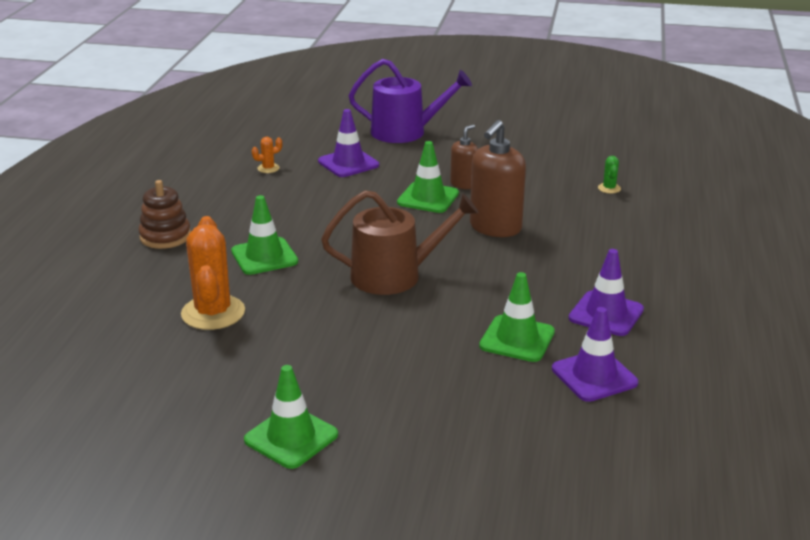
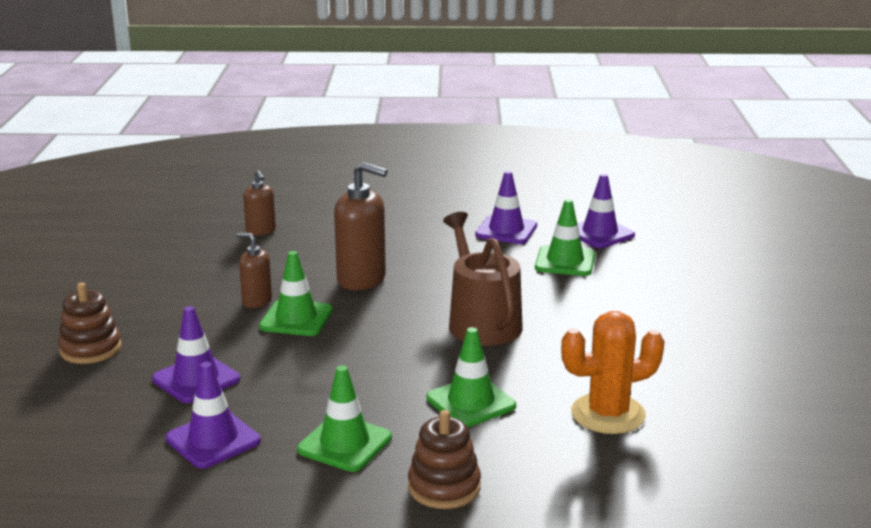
camera: 100 degrees left, 5 degrees down
green traffic cone [244,365,338,469] -> green traffic cone moved to [297,365,392,472]
orange cactus [252,137,282,173] -> purple traffic cone [166,362,261,468]
purple watering can [349,59,472,143] -> brown stacking toy [58,282,121,364]
green cactus [598,156,621,193] -> brown soap dispenser [243,171,276,236]

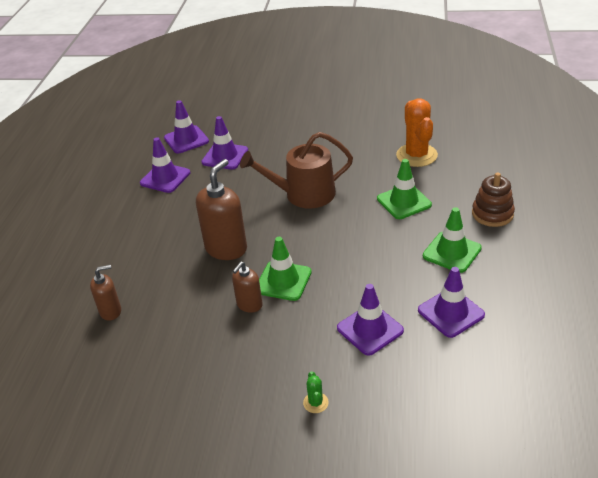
camera: 80 degrees left, 15 degrees up
brown stacking toy [58,282,121,364] -> green cactus [303,371,329,413]
green traffic cone [535,199,595,276] -> purple traffic cone [201,116,248,170]

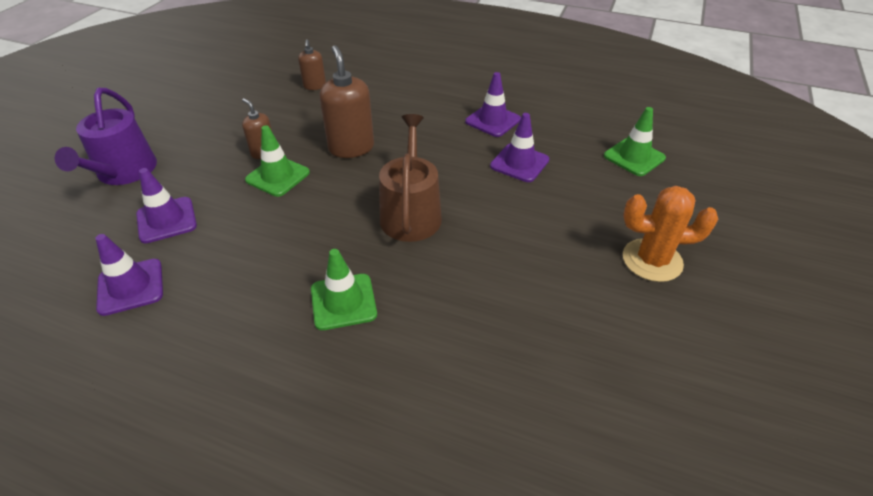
camera: 100 degrees right, 5 degrees up
purple traffic cone [164,100,209,153] -> none
brown soap dispenser [196,159,247,260] -> brown soap dispenser turned 150 degrees counterclockwise [319,45,374,158]
green cactus [303,371,329,413] -> purple watering can [55,88,157,185]
orange cactus [396,98,438,167] -> orange cactus moved to [623,186,718,282]
green traffic cone [423,207,482,273] -> green traffic cone moved to [604,107,666,176]
brown stacking toy [472,172,515,227] -> none

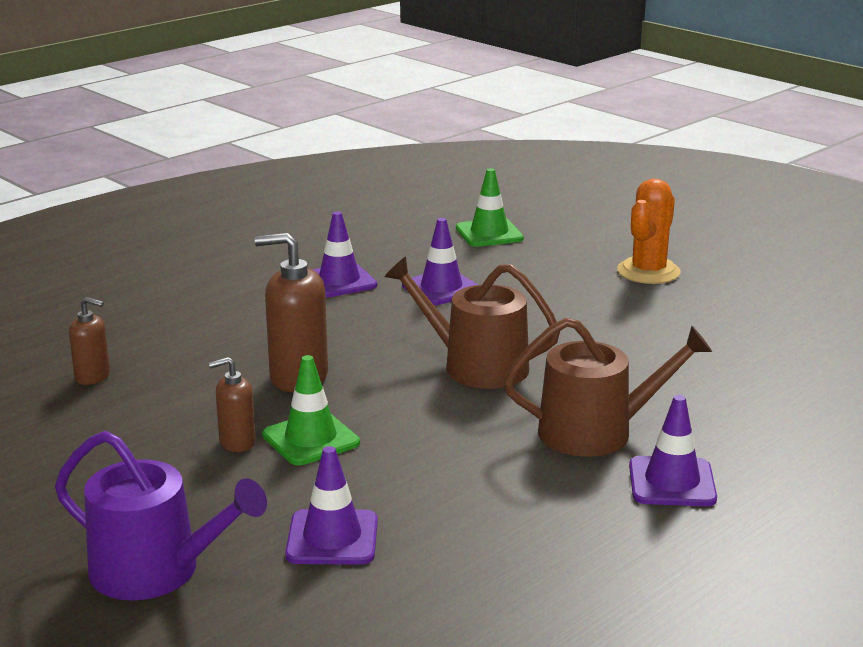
camera: 65 degrees left, 20 degrees down
purple traffic cone [95,234,163,316] -> purple traffic cone moved to [629,395,717,506]
green traffic cone [311,249,377,330] -> brown watering can [504,318,712,457]

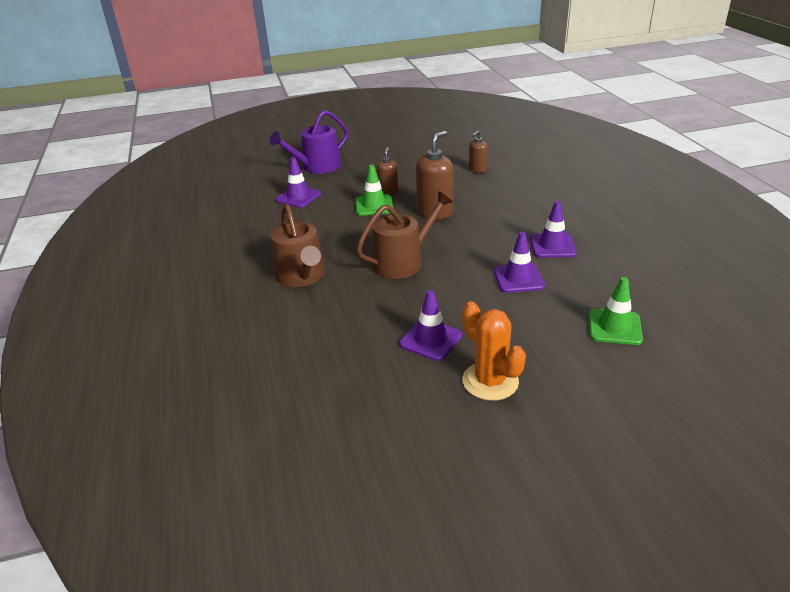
camera: 120 degrees right, 10 degrees up
brown watering can [504,318,712,457] -> brown watering can turned 45 degrees counterclockwise [270,204,325,287]
purple traffic cone [629,395,717,506] -> purple traffic cone moved to [399,290,462,361]

